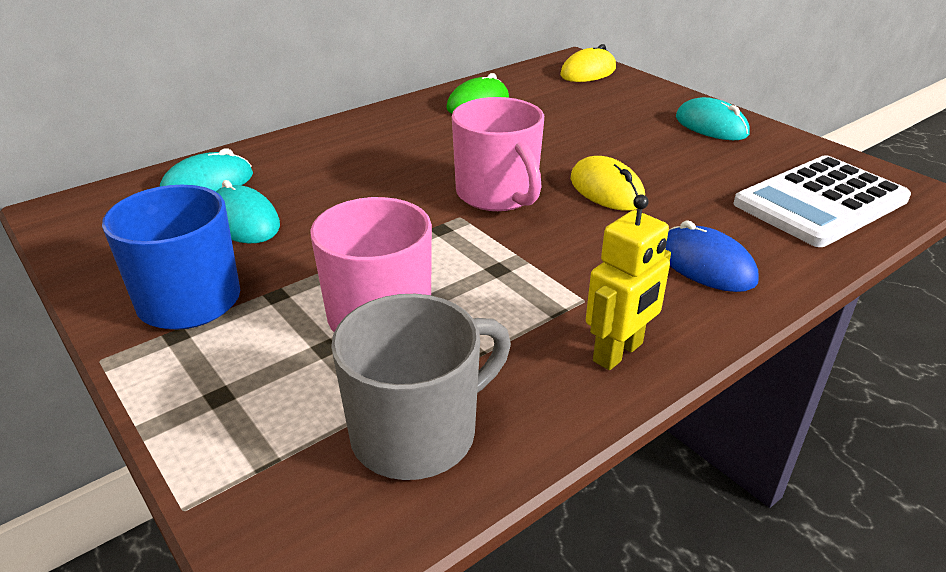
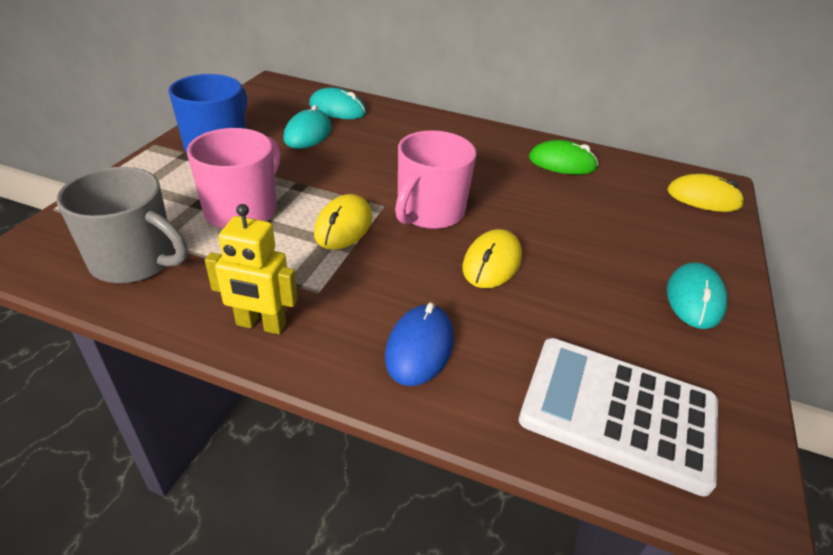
camera: 55 degrees right, 5 degrees up
none -> yellow mouse [314,194,372,250]

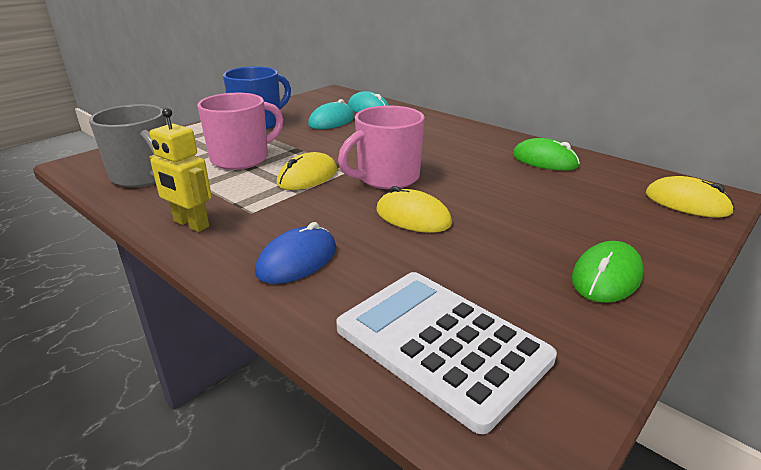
camera: 25 degrees right, 10 degrees down
yellow mouse [462,229,522,288] -> yellow mouse turned 75 degrees clockwise [377,186,452,233]
turquoise mouse [667,262,727,329] -> green mouse [572,241,644,303]

